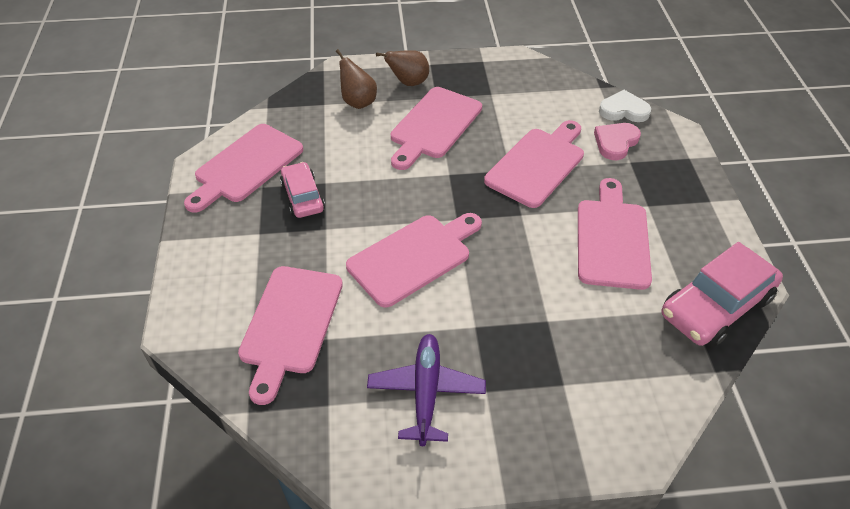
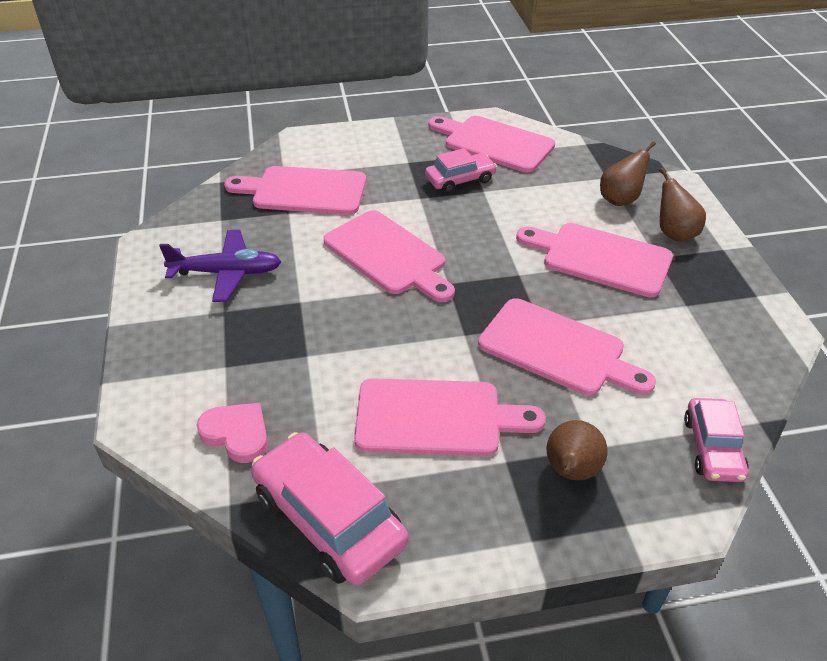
camera: 85 degrees right, 5 degrees down
pink heart [594,123,641,160] -> pink heart moved to [196,403,268,463]
white heart [599,90,651,122] -> pink car [684,398,749,482]
none -> brown pear [546,420,608,480]

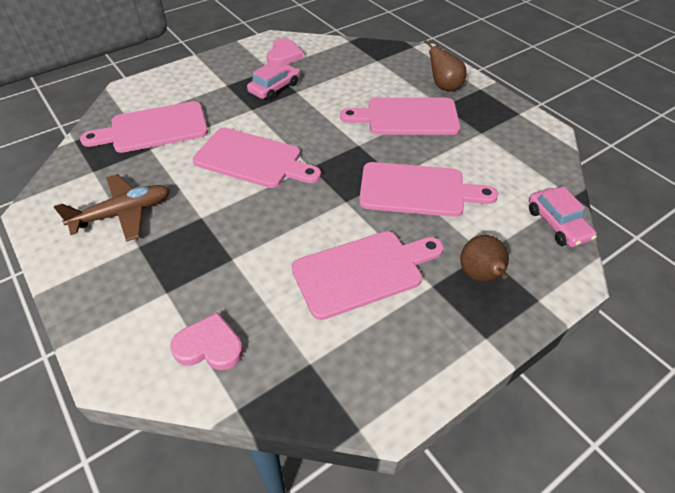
camera: 25 degrees left, 5 degrees up
purple plane [159,230,281,302] -> brown plane [54,174,170,242]
pink car [251,432,409,585] -> none
pink cutting board [428,116,555,173] -> pink heart [267,39,303,65]
brown pear [600,141,656,206] -> none

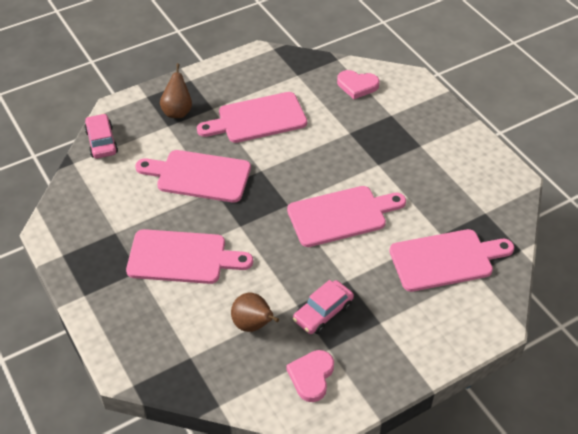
camera: 175 degrees left, 0 degrees up
brown plane [54,174,170,242] -> none
pink cutting board [193,128,321,188] -> pink cutting board turned 135 degrees clockwise [287,186,406,247]
brown pear [424,40,466,91] -> brown pear moved to [231,293,279,332]

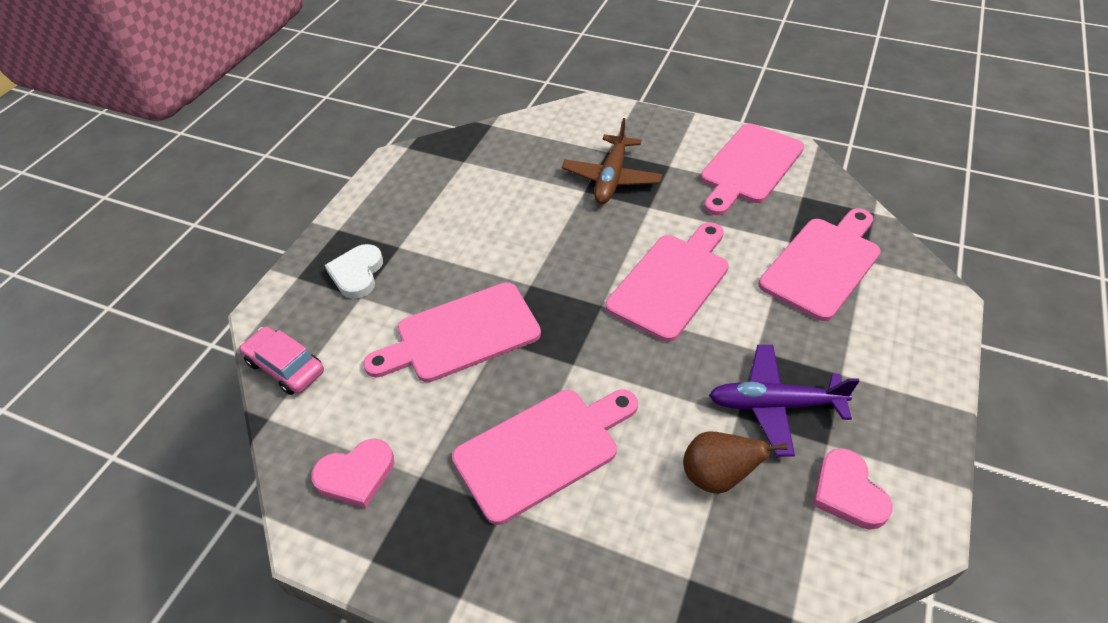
camera: 35 degrees left, 0 degrees up
brown pear [160,63,192,118] -> white heart [325,244,383,299]
pink cutting board [197,92,307,143] -> pink cutting board moved to [701,123,804,215]
pink car [293,280,354,334] -> purple plane [709,345,860,457]
pink heart [337,70,379,99] -> pink heart moved to [311,439,394,508]
none -> brown plane [562,118,662,204]

